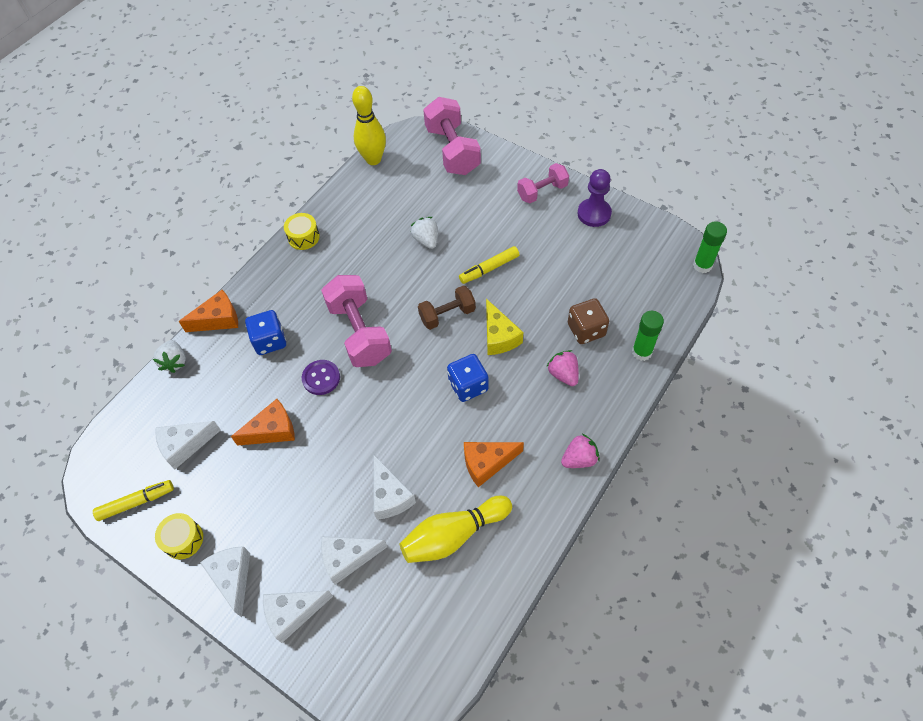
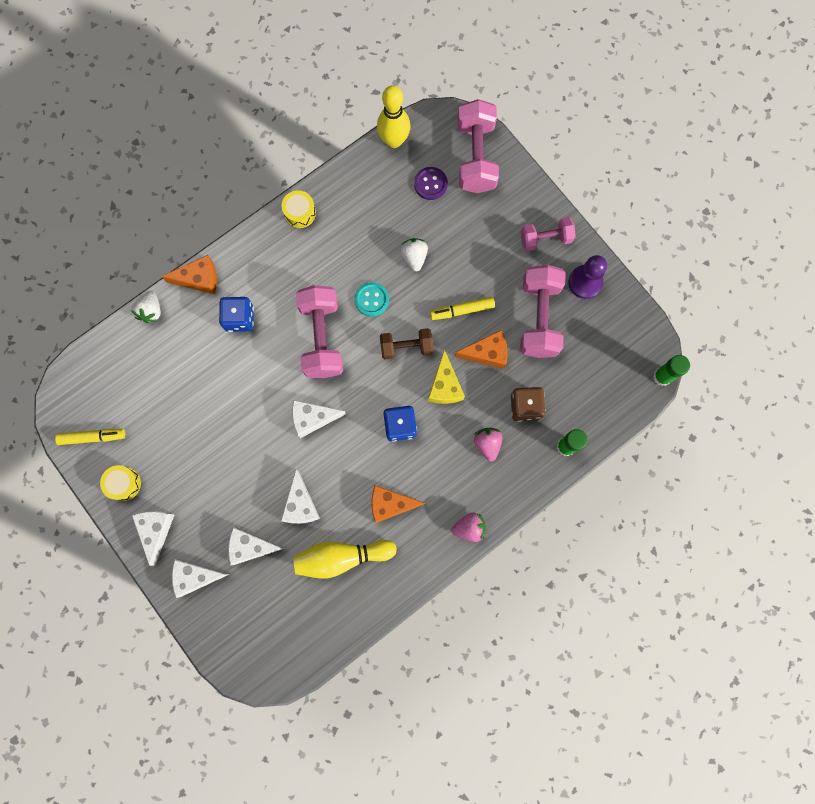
camera: 15 degrees right, 20 degrees up
white cheese [156,421,221,469] -> white cheese moved to [292,400,346,438]
orange cheese [231,399,295,446] -> orange cheese moved to [455,330,508,369]
purple button [302,360,340,395] -> purple button moved to [414,167,448,200]
none -> turquoise button [355,282,389,317]
none -> pink dumbbell [520,265,566,358]

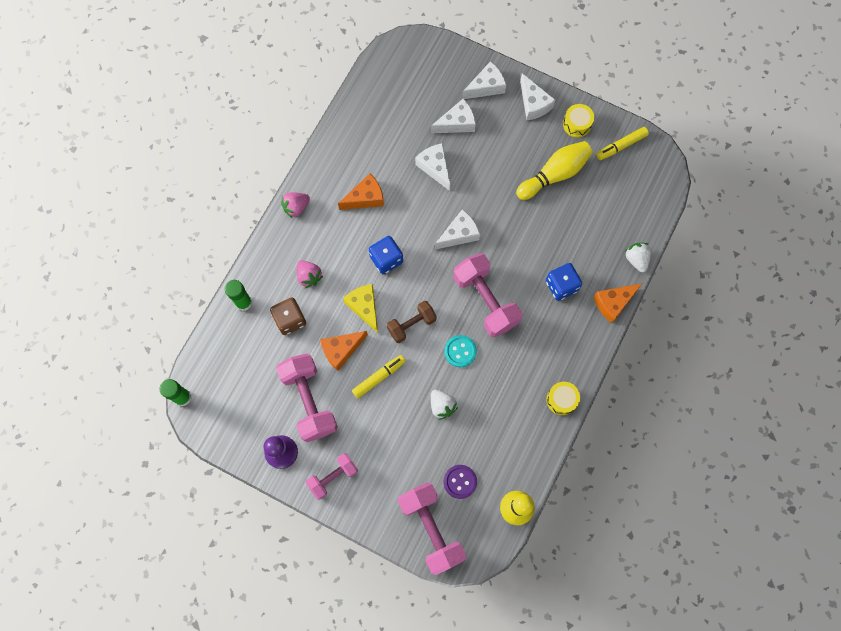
camera: 155 degrees right, 5 degrees down
yellow bowling pin [293,540,397,579] -> yellow bowling pin moved to [516,141,593,200]

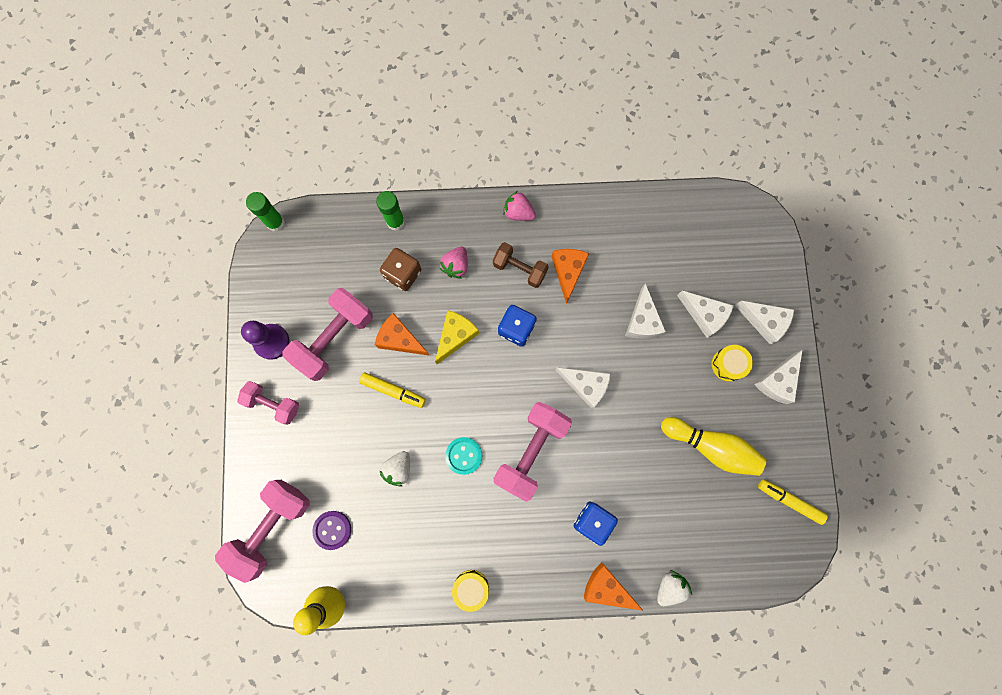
camera: 60 degrees right, 5 degrees up
orange cheese [338,173,384,210] -> orange cheese turned 120 degrees counterclockwise [552,249,589,305]
brown dumbbell [387,301,437,343] -> brown dumbbell moved to [493,242,548,288]
white cheese [415,143,450,191] -> white cheese turned 150 degrees clockwise [625,283,666,339]
yellow drum [563,104,594,138] -> yellow drum moved to [712,345,753,382]

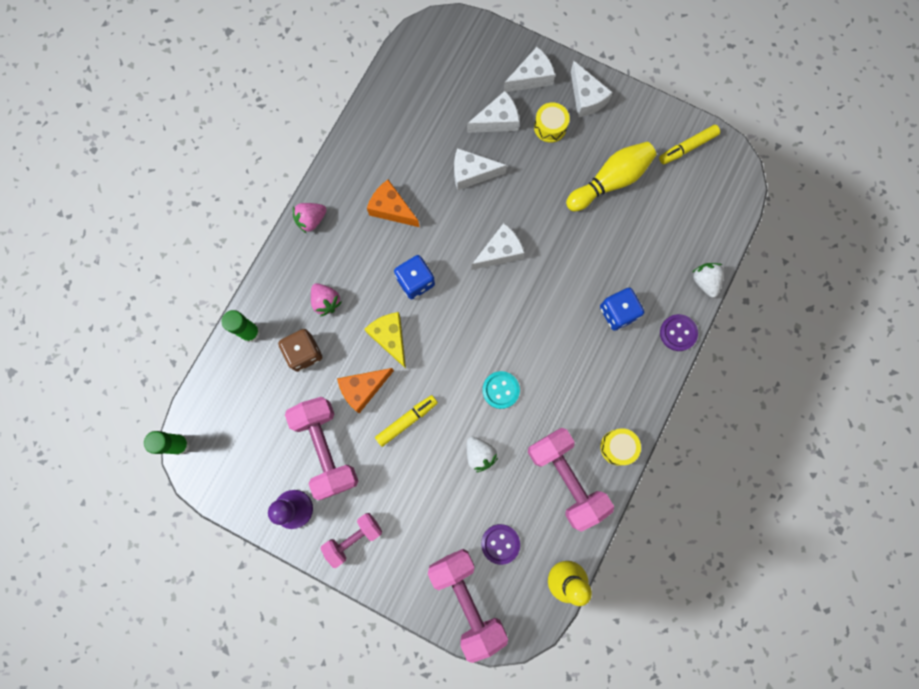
camera: 60 degrees left, 0 degrees up
brown dumbbell [493,242,548,288] -> none
pink dumbbell [493,402,572,502] -> pink dumbbell moved to [528,428,614,532]
orange cheese [584,562,643,611] -> purple button [660,314,698,351]
white cheese [625,283,666,339] -> white cheese turned 150 degrees clockwise [454,148,507,190]

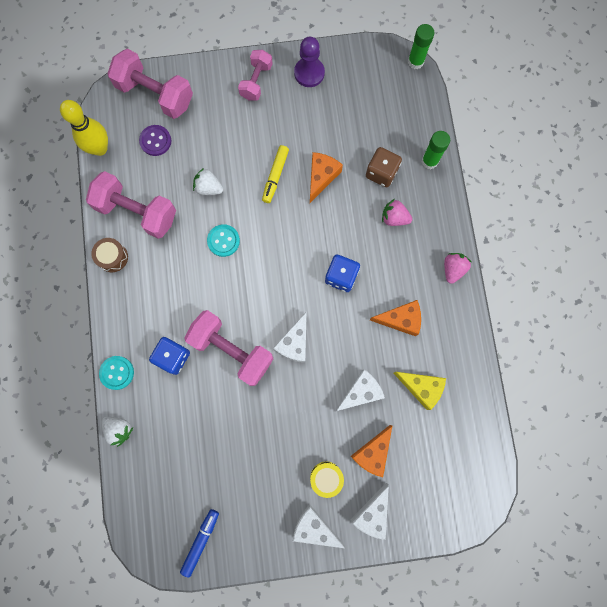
camera: 145 degrees right, 0 degrees up
pink dumbbell [285,397,358,500] -> pink dumbbell moved to [184,310,273,386]
yellow cheese [365,312,406,369] -> yellow cheese moved to [394,372,446,410]
white cheese [467,91,520,133] -> orange cheese [351,425,393,477]
yellow bowling pin [566,142,656,211] -> none
yellow drum [600,428,641,465] -> brown drum [91,238,128,272]
yellow marker [659,125,720,164] -> blue marker [180,509,219,577]
purple button [660,314,698,351] -> turquoise button [99,356,134,390]

